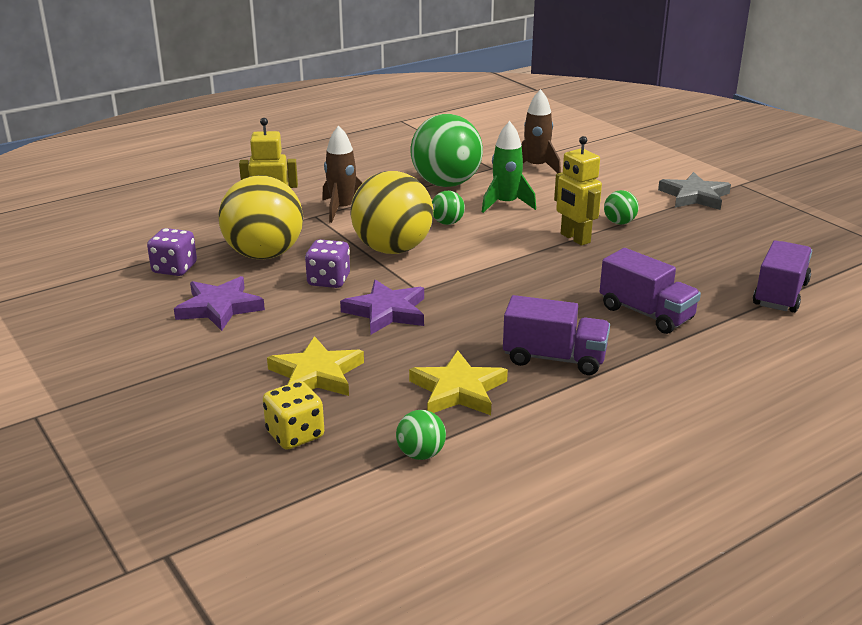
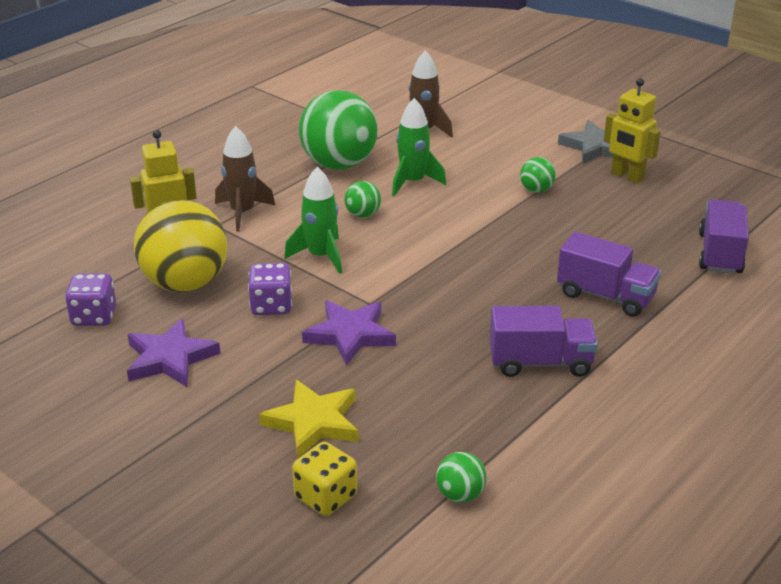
camera: 15 degrees left, 5 degrees up
yellow ball [350,171,433,254] -> green rocket [284,167,342,274]
yellow star [409,351,508,415] -> none
yellow robot [554,136,602,246] -> yellow robot moved to [604,78,661,183]

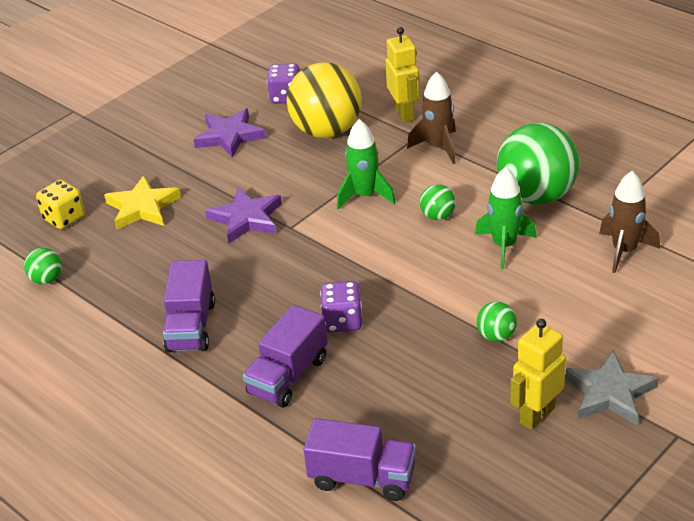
camera: 95 degrees right, 5 degrees up
purple dice [248,263,292,315] -> purple dice moved to [320,281,362,333]

